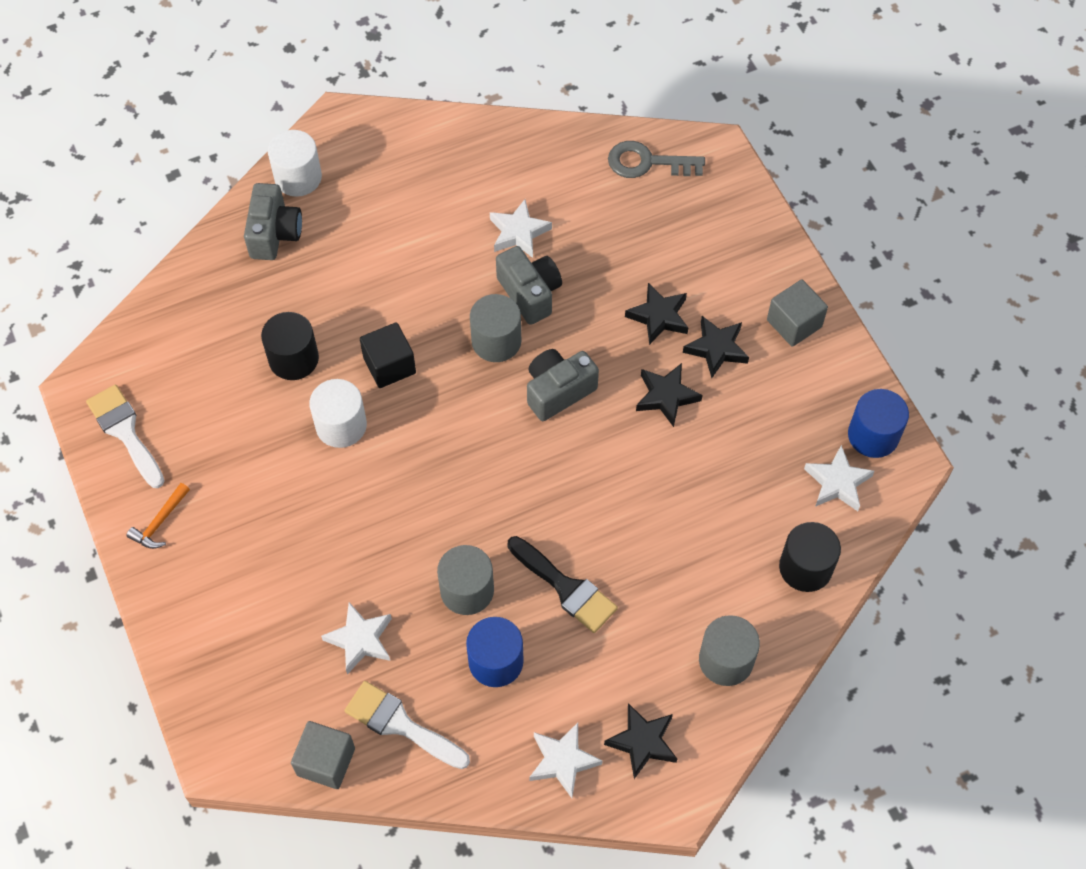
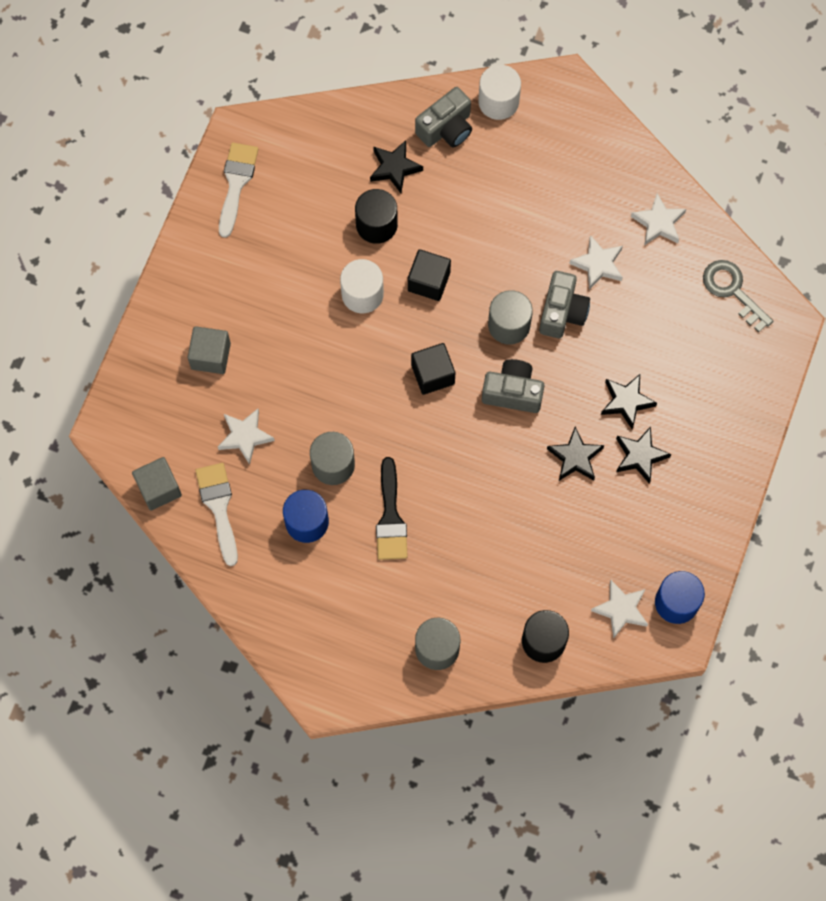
camera: 45 degrees right, 10 degrees up
orange hammer [126,483,190,549] -> none
white star [529,723,602,798] -> white star moved to [631,193,686,246]
black star [604,703,677,779] -> black star moved to [370,140,423,193]
grey cube [767,279,828,347] -> grey cube moved to [188,326,231,374]
none -> black cube [411,343,455,395]

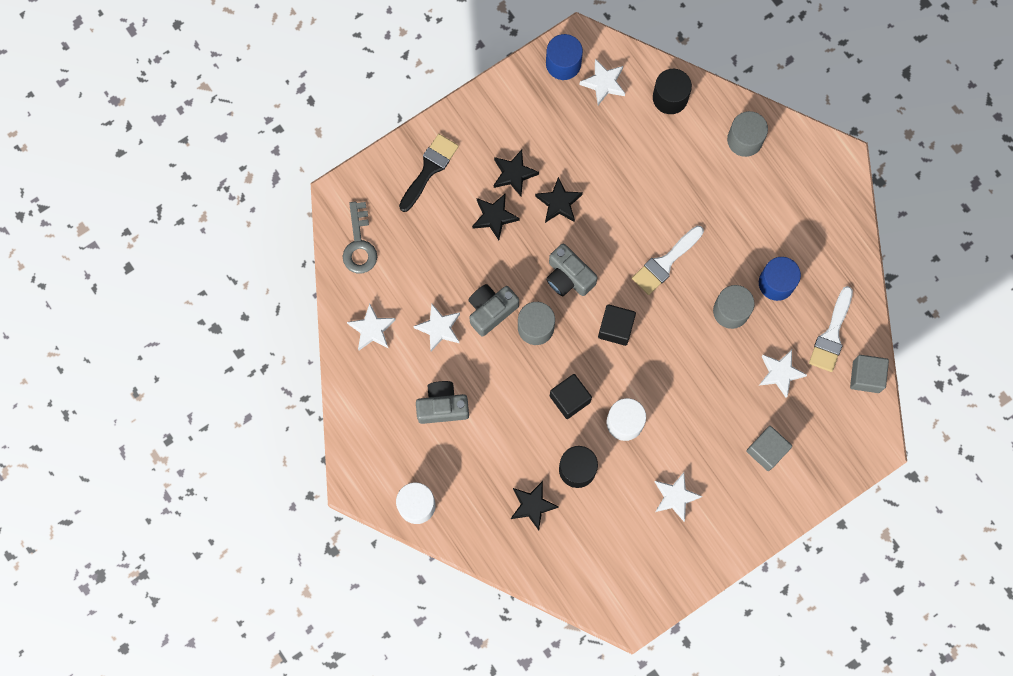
camera: 145 degrees left, 5 degrees up
white brush [219,143,258,238] -> white brush moved to [632,226,704,295]
black brush [376,457,408,560] -> black brush moved to [399,134,459,212]
grey camera [415,87,472,147] -> grey camera moved to [416,381,469,424]
none -> white star [655,472,702,521]

